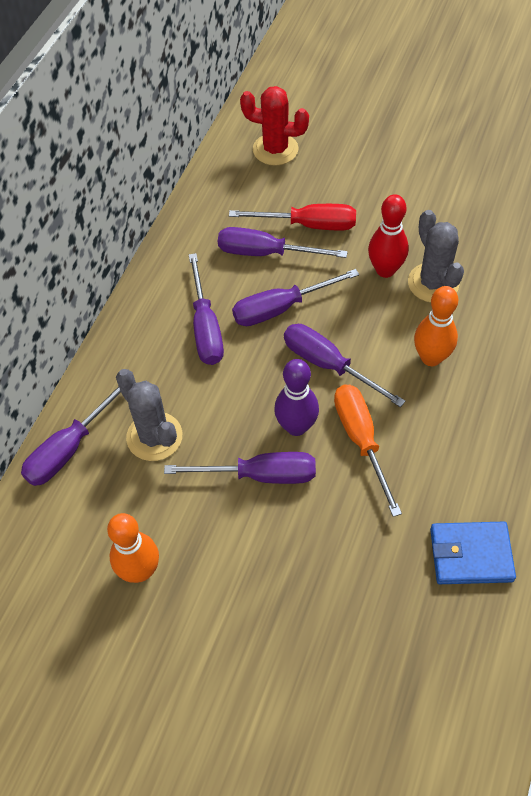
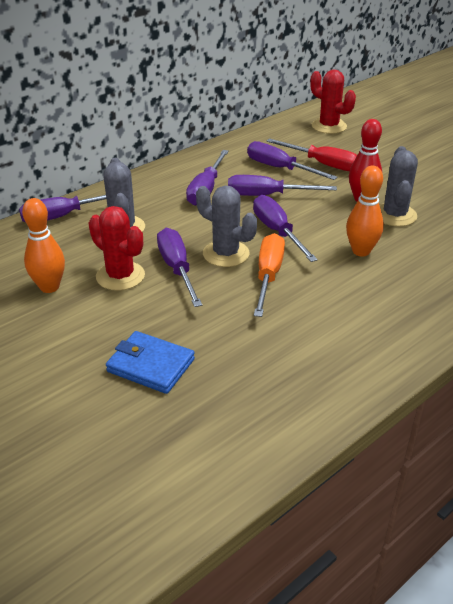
camera: 25 degrees right, 20 degrees down
purple screwdriver [164,452,316,484] -> purple screwdriver turned 135 degrees counterclockwise [157,228,202,307]
purple bowling pin [274,359,319,436] -> grey cactus [196,185,257,267]
blue wallet [430,522,516,584] -> blue wallet moved to [106,331,195,394]
none -> red cactus [89,206,145,291]

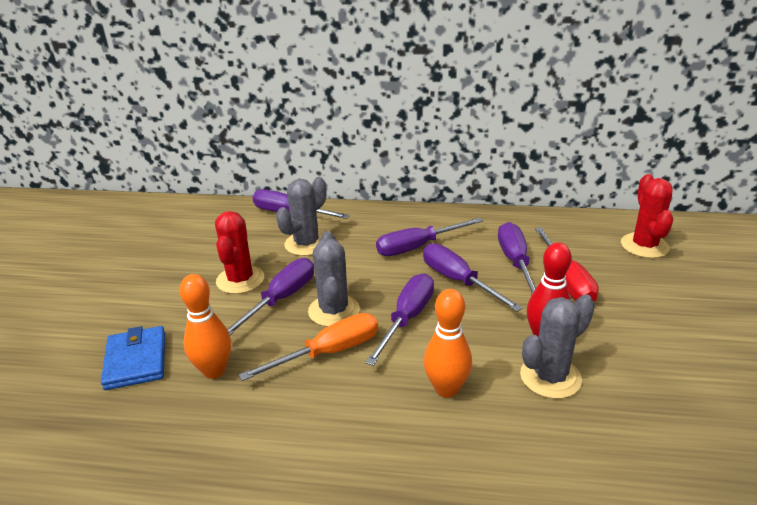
camera: 50 degrees right, 5 degrees down
orange bowling pin [22,198,65,293] -> orange bowling pin moved to [180,274,231,379]

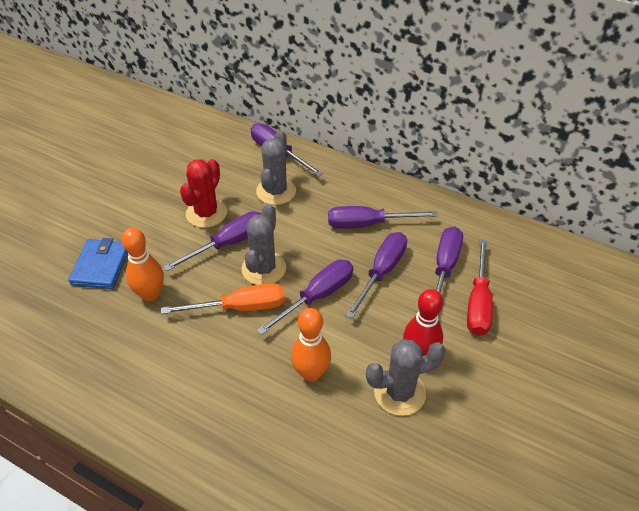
camera: 20 degrees right, 15 degrees up
grey cactus [276,177,327,256] -> grey cactus turned 45 degrees counterclockwise [256,130,296,205]
purple screwdriver [423,243,523,312] -> purple screwdriver turned 45 degrees clockwise [346,232,407,319]
red cactus [621,174,673,258] -> none

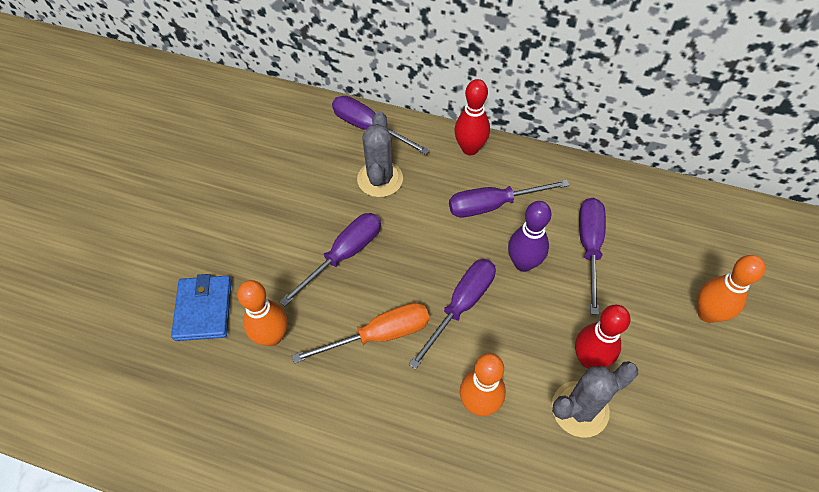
camera: 10 degrees left, 10 degrees up
red cactus [180,159,227,228] -> none
grey cactus [242,204,286,285] -> none
purple screwdriver [346,232,407,319] -> purple bowling pin [508,201,551,272]
red screwdriver [467,239,493,336] -> none
none -> red bowling pin [454,79,490,155]
none -> orange bowling pin [697,255,765,323]

